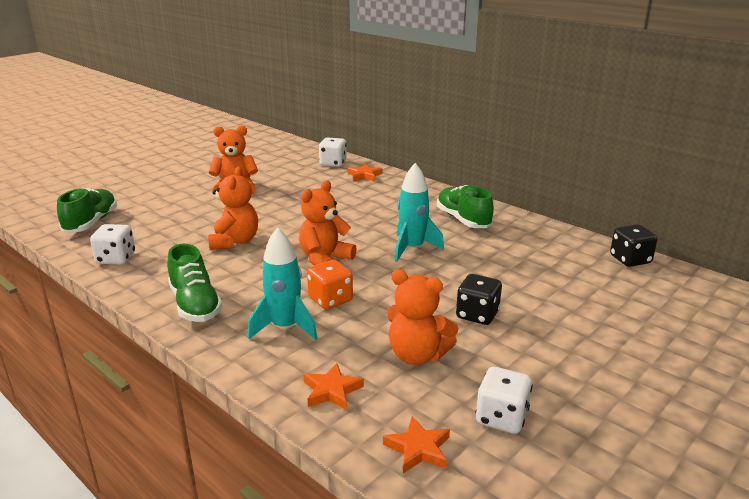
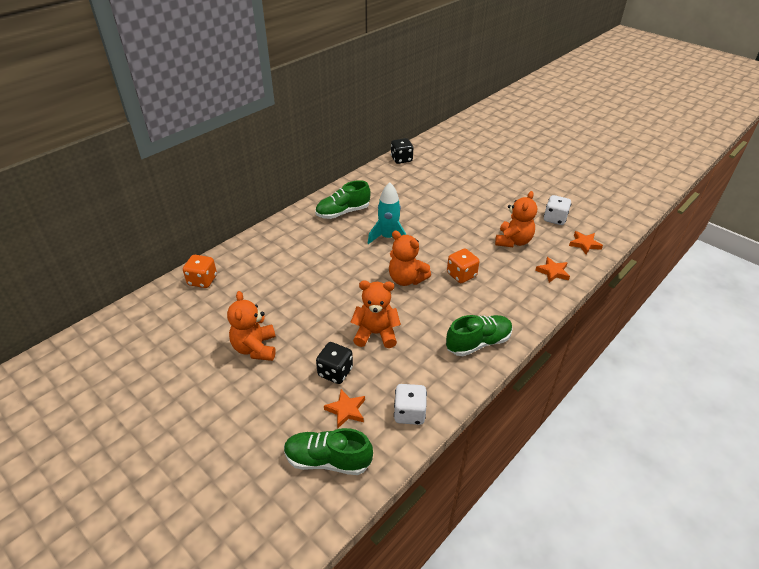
camera: 90 degrees left, 15 degrees up
turquoise rocket [248,228,318,340] -> none
white dice [319,137,347,167] -> orange dice [183,255,217,288]
orange star [348,163,382,182] -> orange star moved to [324,389,365,428]
black dice [456,274,502,325] -> black dice moved to [316,342,353,384]

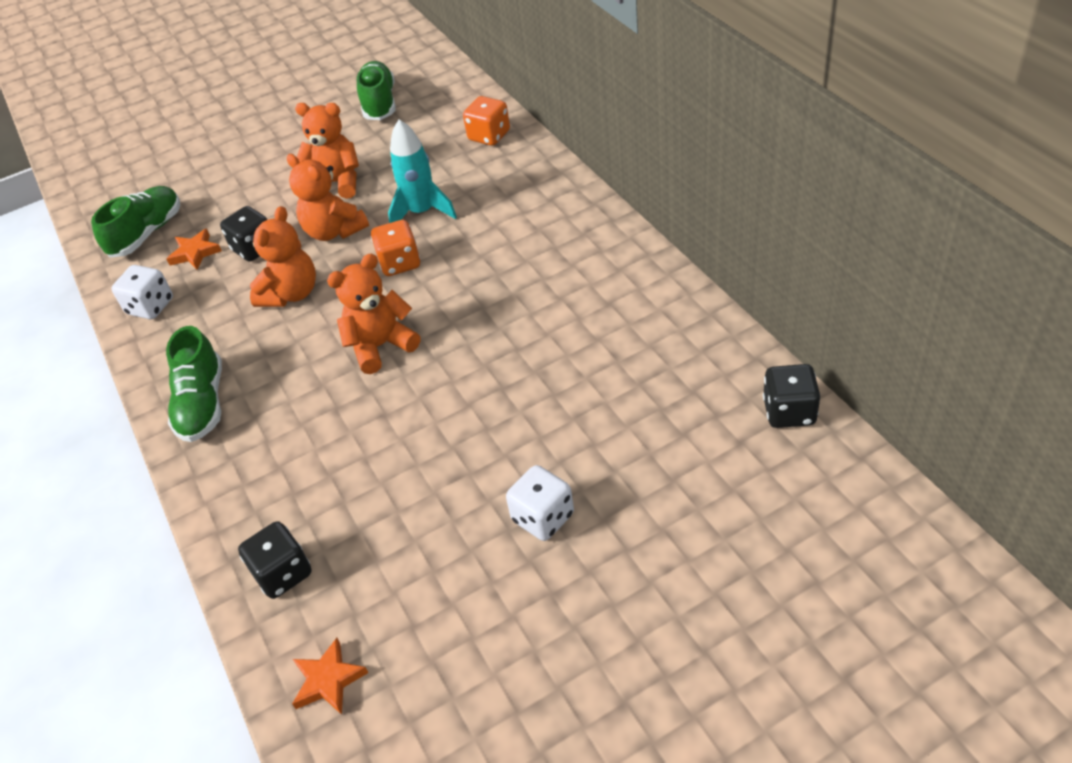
camera: 115 degrees right, 5 degrees up
green shoe [315,180,371,219] -> green shoe moved to [357,61,396,120]
turquoise rocket [368,182,407,244] -> turquoise rocket moved to [388,120,457,223]
orange dice [447,249,480,283] -> orange dice moved to [371,220,420,276]
orange teddy bear [495,191,537,247] -> orange teddy bear moved to [287,154,369,241]
orange star [535,257,570,283] -> black dice [238,521,311,599]
white dice [544,195,571,225] -> white dice moved to [506,465,574,541]

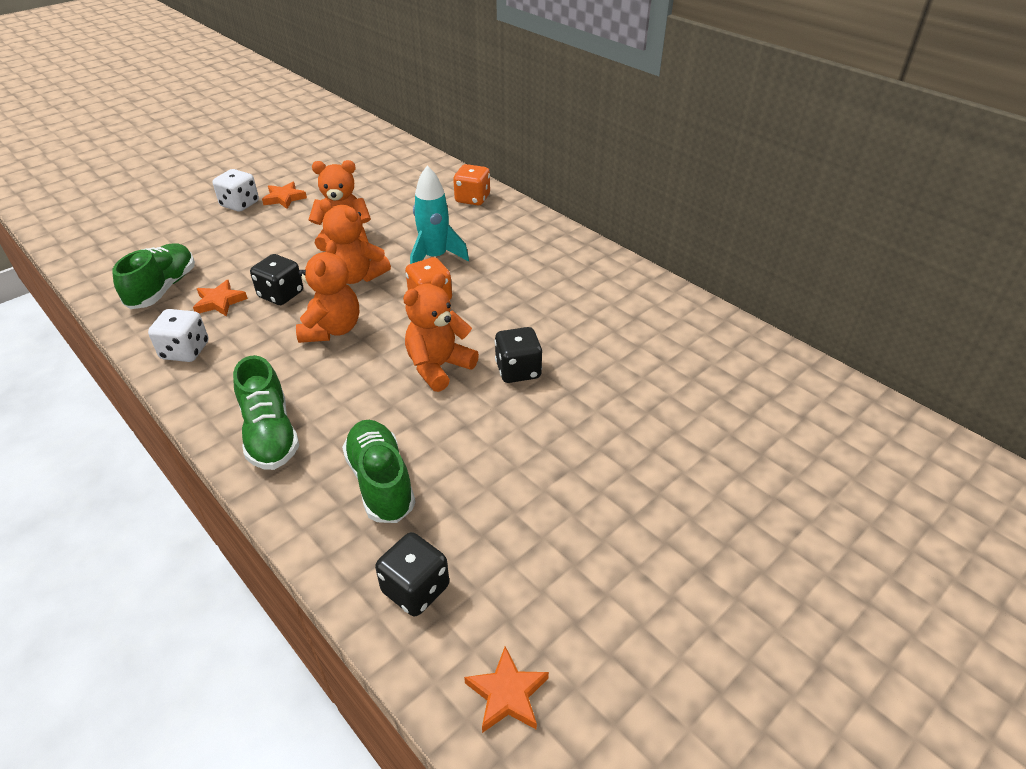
camera: 20 degrees left, 5 degrees down
green shoe [357,61,396,120] -> green shoe moved to [342,420,416,523]
white dice [506,465,574,541] -> white dice moved to [213,169,259,212]
black dice [763,364,820,428] -> black dice moved to [495,327,542,383]
none -> orange star [262,182,307,209]

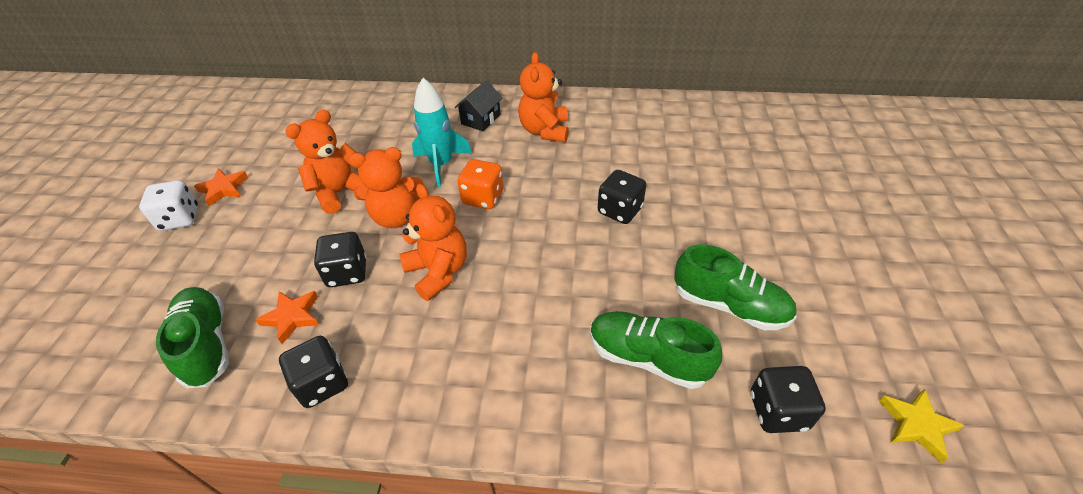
camera: 40 degrees left, 5 degrees up
white dice [148,309,208,362] -> black dice [279,336,348,408]
green shoe [233,355,299,470] -> green shoe moved to [674,244,797,330]
orange teddy bear [403,273,479,392] -> orange teddy bear moved to [518,52,569,142]
orange dice [453,164,490,205] -> none
orange star [464,646,549,733] -> yellow star [879,389,965,463]
none -> black house [454,80,503,131]

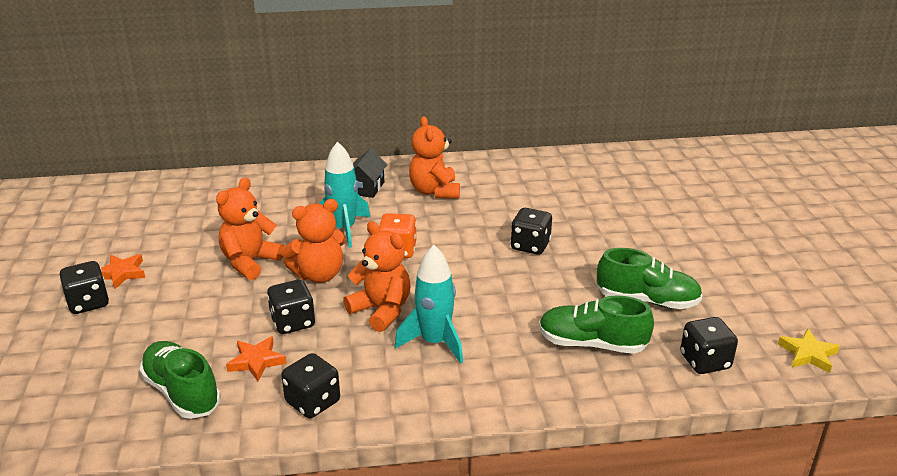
camera: 15 degrees left, 15 degrees down
white dice [139,180,198,231] -> black dice [59,261,109,314]
none -> turquoise rocket [395,245,463,364]

